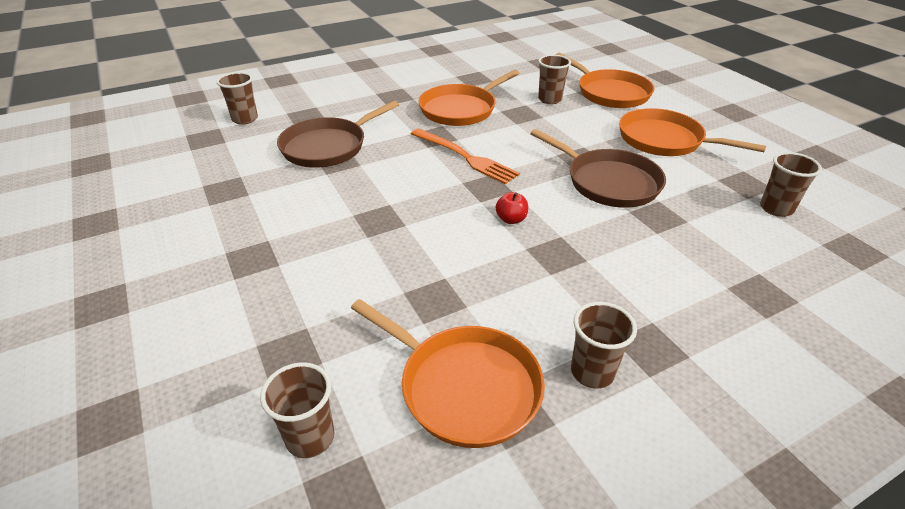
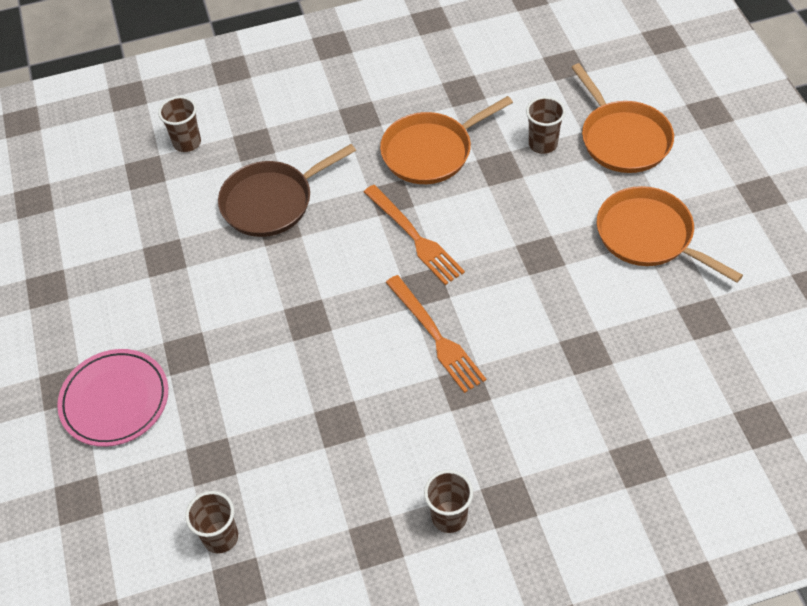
camera: 15 degrees right, 15 degrees up
orange pan [351,299,545,448] -> none
red apple [496,192,528,224] -> orange fork [386,275,486,393]
brown pan [530,129,666,208] -> none
brown cup [760,152,822,217] -> none
none -> pink plate [57,349,168,447]

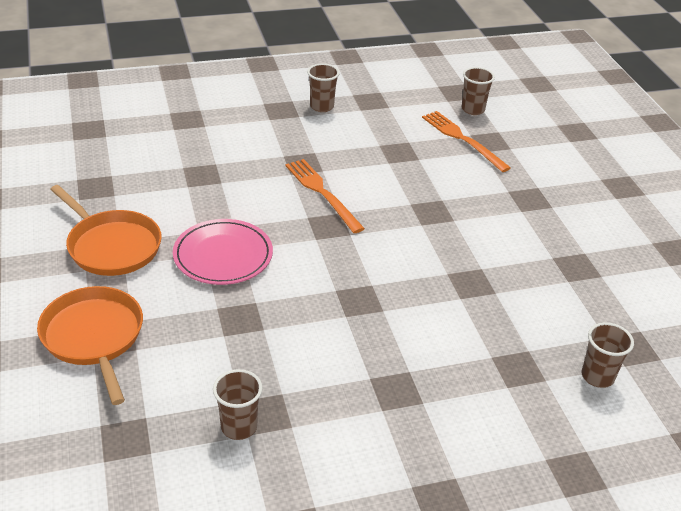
camera: 175 degrees right, 15 degrees down
pink plate [57,349,168,447] -> pink plate moved to [173,219,273,285]
brown pan [218,144,356,237] -> none
orange fork [364,185,465,285] -> orange fork moved to [422,111,511,172]
orange pan [380,96,513,184] -> none
brown cup [526,97,566,154] -> brown cup moved to [213,369,263,440]

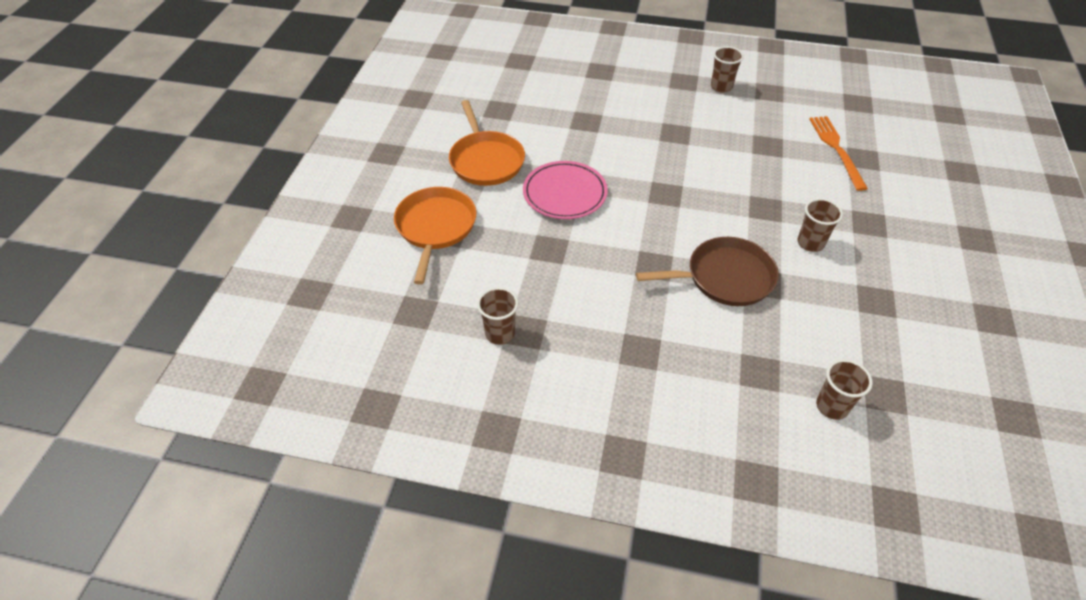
camera: 30 degrees right, 10 degrees up
orange fork [285,159,365,233] -> none
brown cup [462,67,495,115] -> brown cup moved to [797,198,843,252]
none -> brown pan [636,237,779,306]

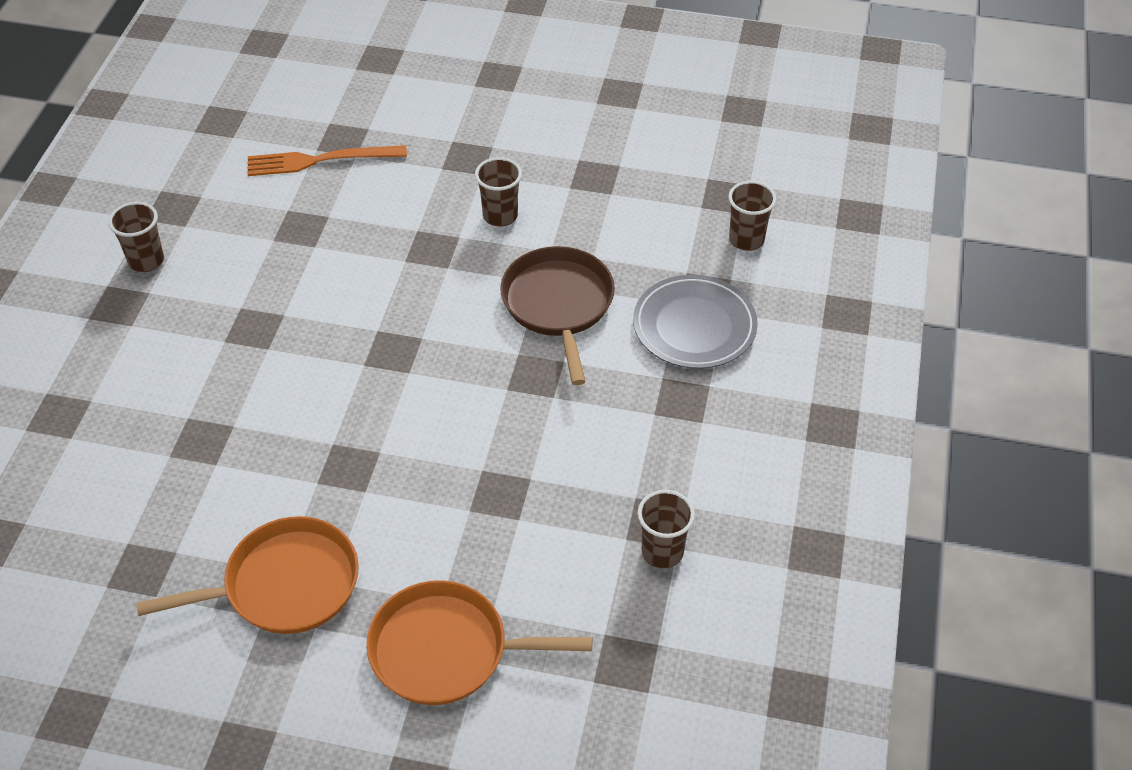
camera: 90 degrees left, 0 degrees up
pink plate [523,161,608,219] -> none
none -> grey plate [633,275,758,369]

